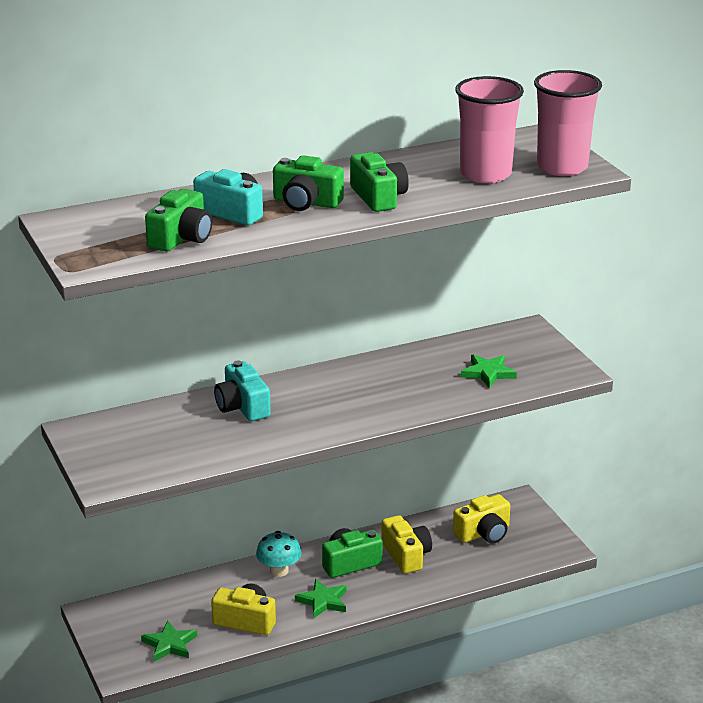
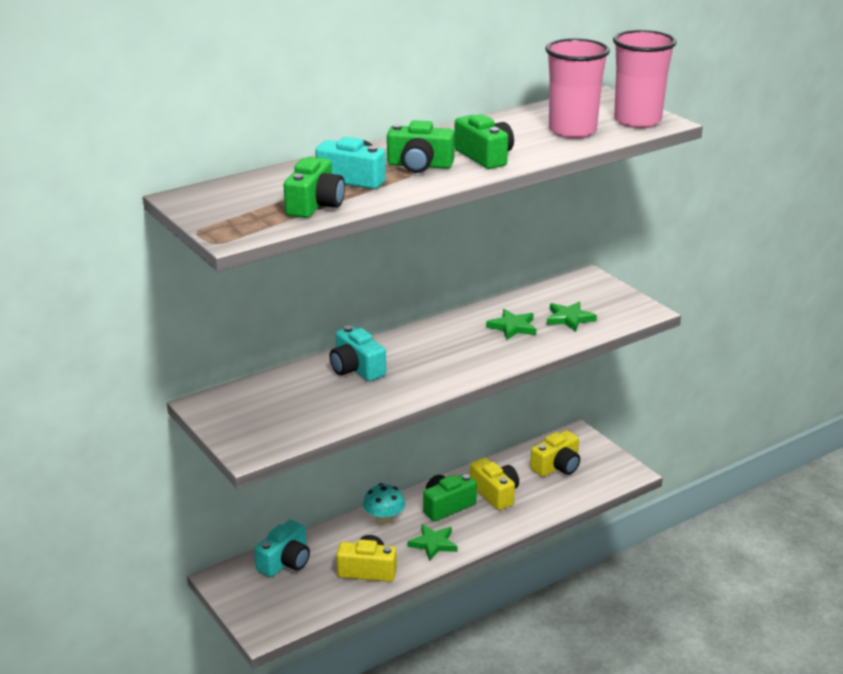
camera: 10 degrees left, 0 degrees up
green star [141,621,197,662] -> green star moved to [486,309,536,340]
none -> turquoise camera [254,520,310,577]

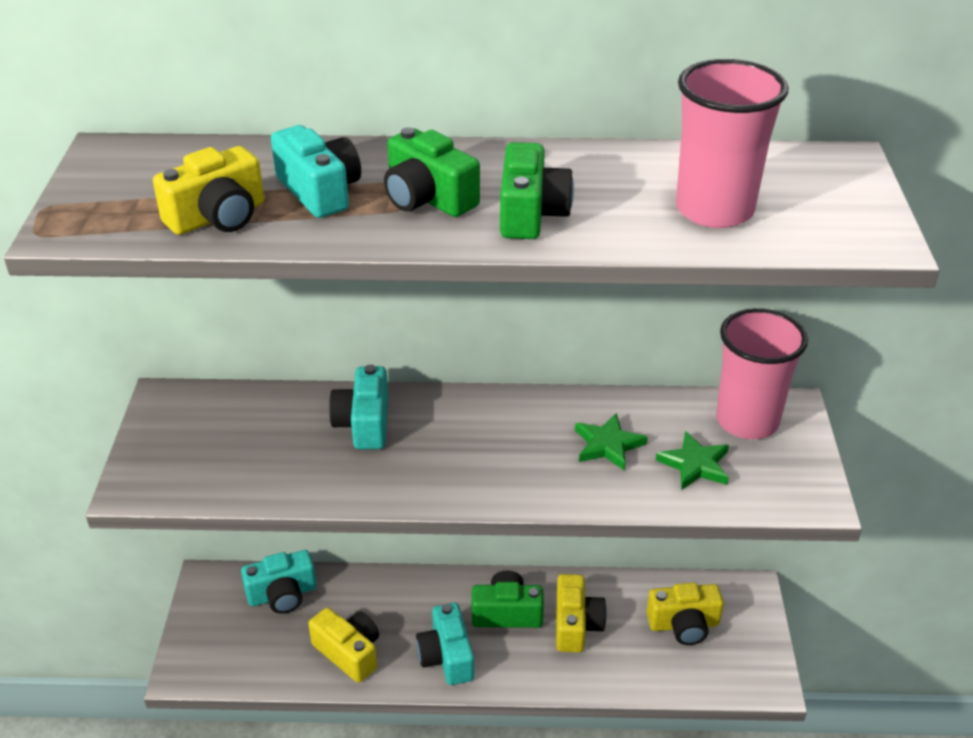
camera: 35 degrees right, 10 degrees up
green camera [284,157,345,218] -> yellow camera [153,146,264,235]
turquoise mushroom [363,483,405,526] -> none
green star [407,524,458,561] -> turquoise camera [416,603,474,685]
pink cup [613,30,676,128] -> pink cup moved to [716,308,808,439]

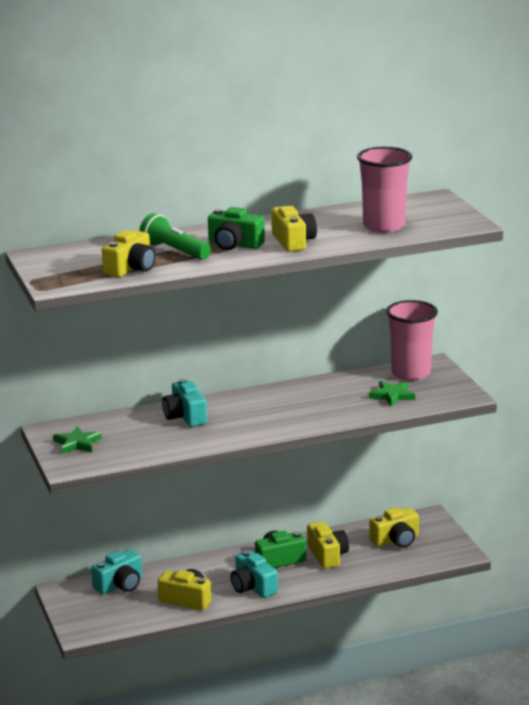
camera: 20 degrees left, 15 degrees down
turquoise camera [271,125,361,218] -> green flashlight [139,213,211,260]
green camera [500,142,574,239] -> yellow camera [271,206,317,252]
green star [575,413,648,471] -> green star moved to [53,426,101,454]

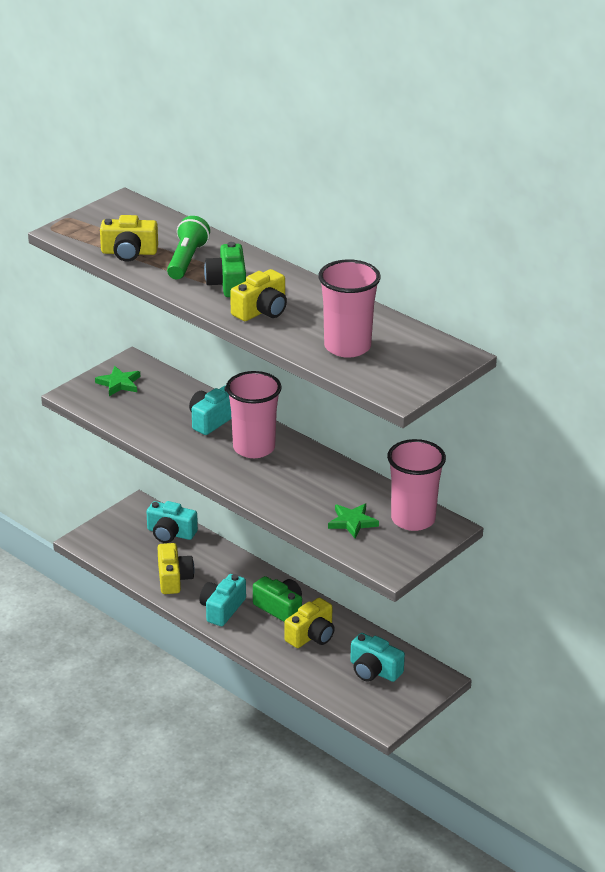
camera: 60 degrees right, 10 degrees up
yellow camera [369,507,419,548] -> turquoise camera [350,633,405,682]
none -> pink cup [226,371,282,458]

